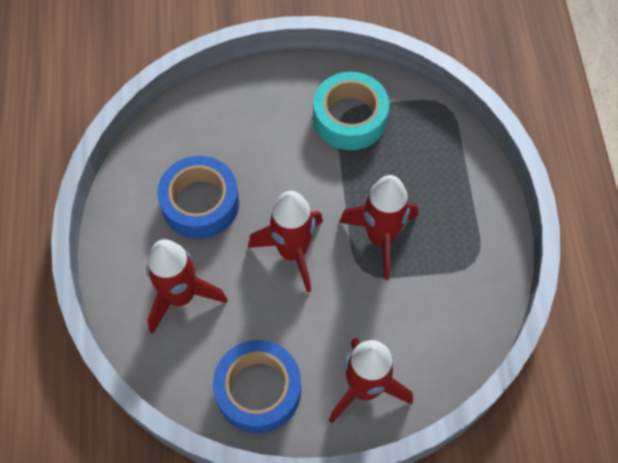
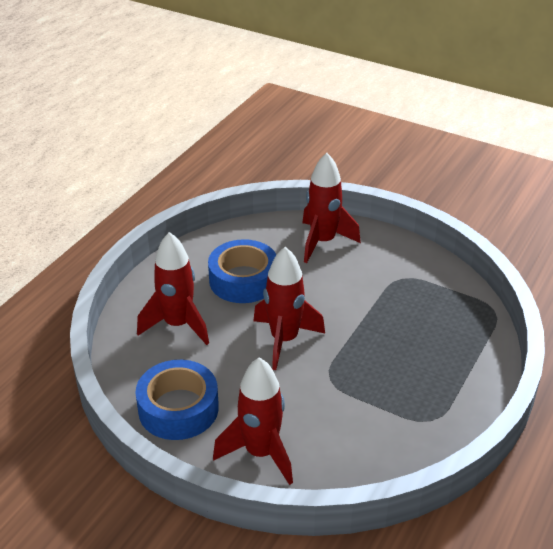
camera: 35 degrees right, 25 degrees down
turquoise tape [313,72,389,150] -> none
red rocket [339,175,418,280] -> red rocket moved to [302,153,361,263]

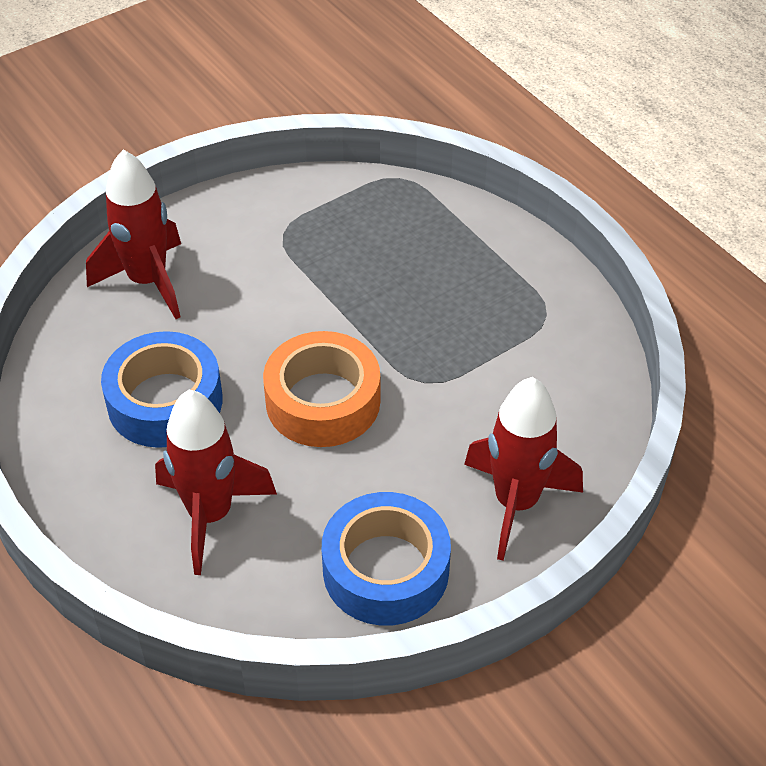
camera: 65 degrees left, 10 degrees up
red rocket [253,247,325,370] -> orange tape [263,331,380,447]

